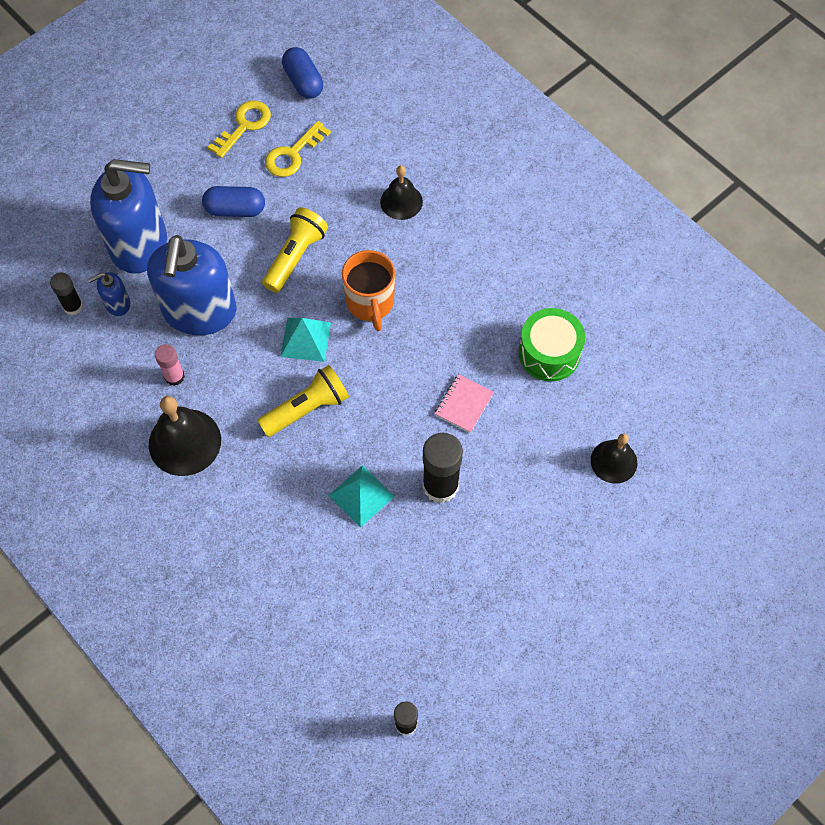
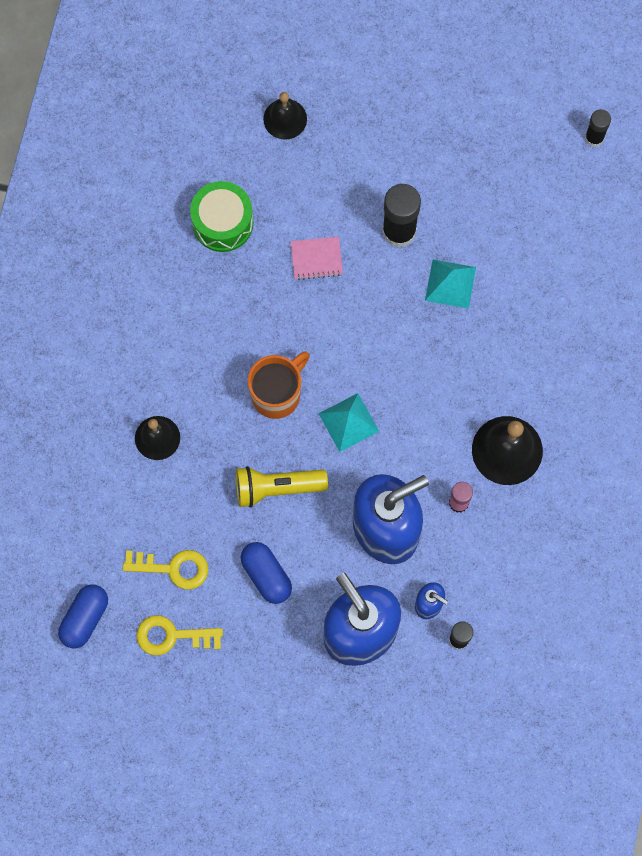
camera: 125 degrees left, 10 degrees up
yellow flashlight [257,365,349,437] -> none

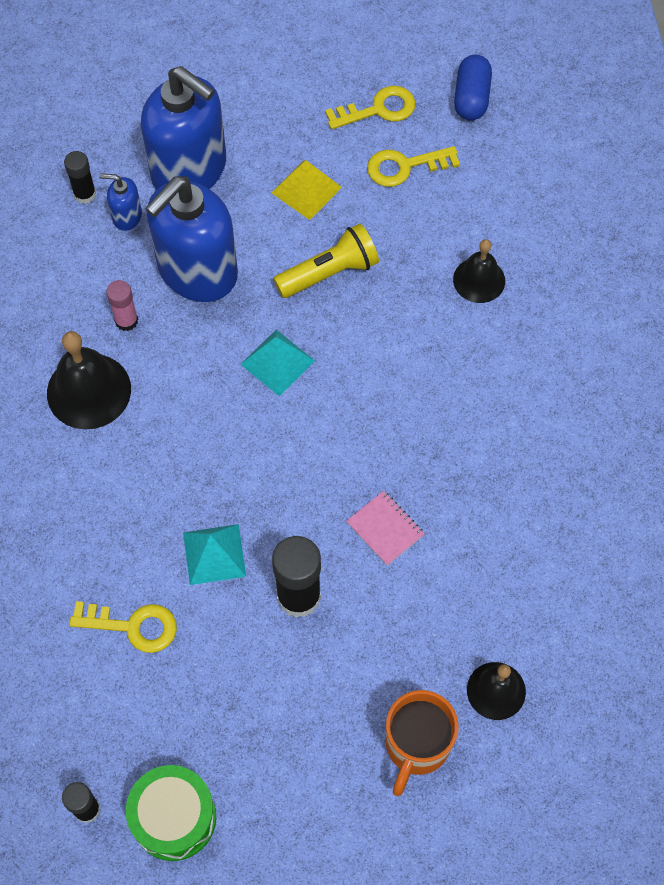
camera: 160 degrees right, 10 degrees down
green drum [190,181,253,252] -> green drum moved to [126,765,216,861]
blue capsule [241,542,292,604] -> yellow pyramid [272,160,342,220]
orange mug [248,351,310,419] -> orange mug moved to [386,690,459,796]
pink notebook [290,236,343,280] -> pink notebook turned 75 degrees clockwise [347,491,425,566]
none -> yellow key [69,601,177,653]

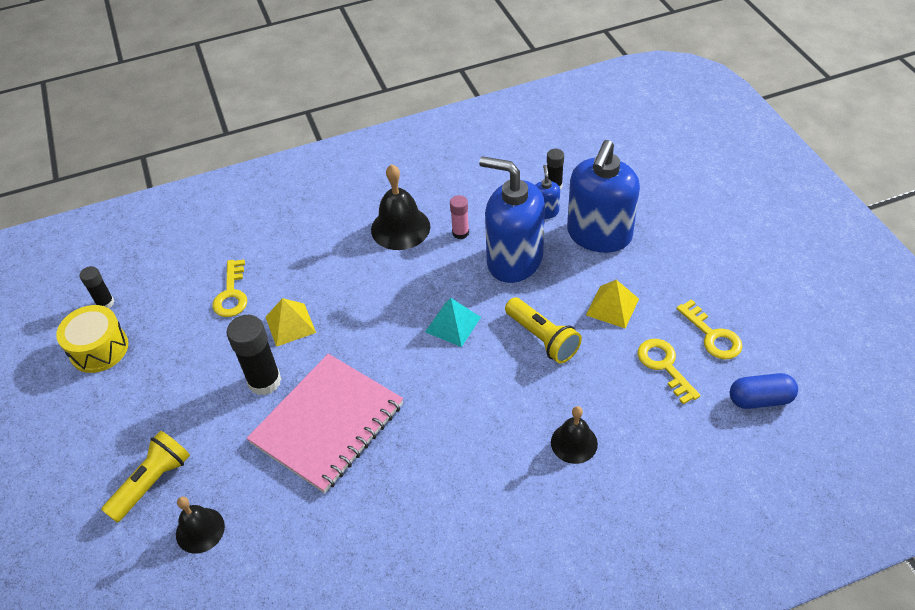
camera: 80 degrees right, 15 degrees down
green drum [126,765,216,861] -> yellow drum [56,305,128,373]
turquoise pyramid [183,524,246,585] -> yellow pyramid [266,298,316,347]
pink notebook [347,491,425,566] -> pink notebook [247,354,403,493], size x2.49
orange mug [386,690,459,796] -> yellow flashlight [101,431,190,522]

